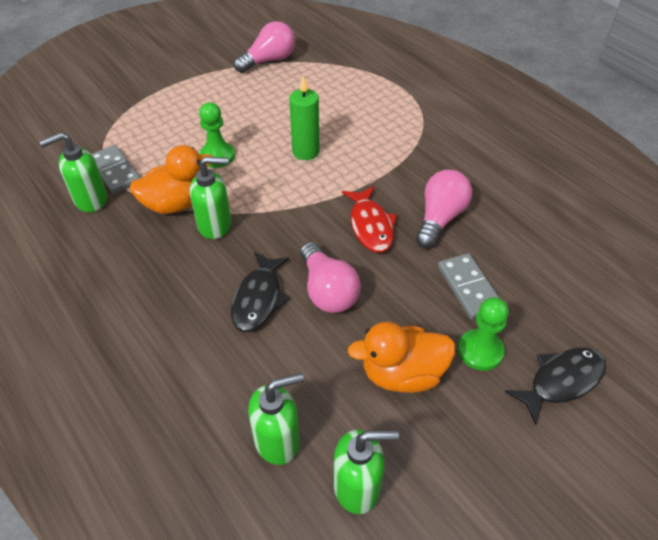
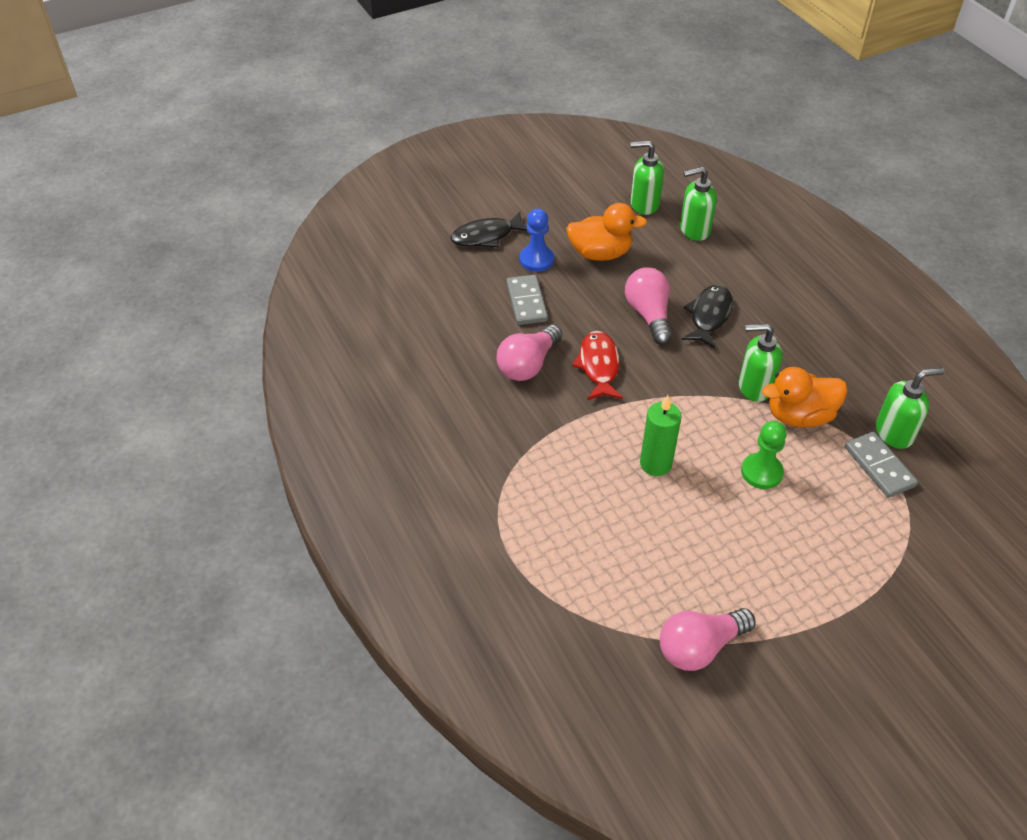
camera: 170 degrees left, 0 degrees up
green pawn [458,297,509,371] -> blue pawn [520,209,554,272]

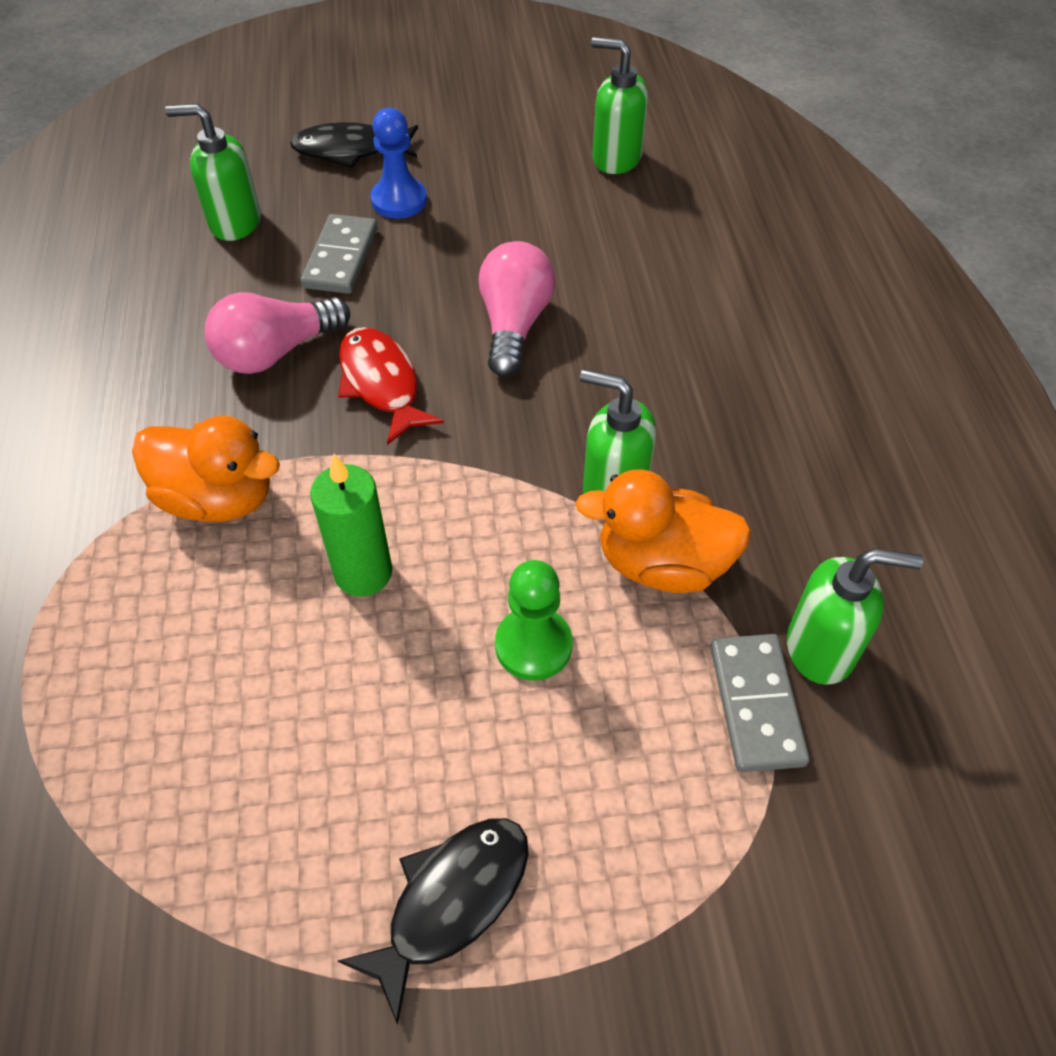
camera: 20 degrees right, 5 degrees up
orange duck [566,203,647,261] -> orange duck moved to [132,416,280,522]
red fish [572,331,623,400] -> red fish turned 45 degrees counterclockwise [338,327,444,445]
pink light bulb [660,608,756,671] -> none
green soap dispenser [680,167,717,241] -> green soap dispenser moved to [165,104,261,241]
black fish [682,285,733,349] -> black fish moved to [338,818,529,1025]

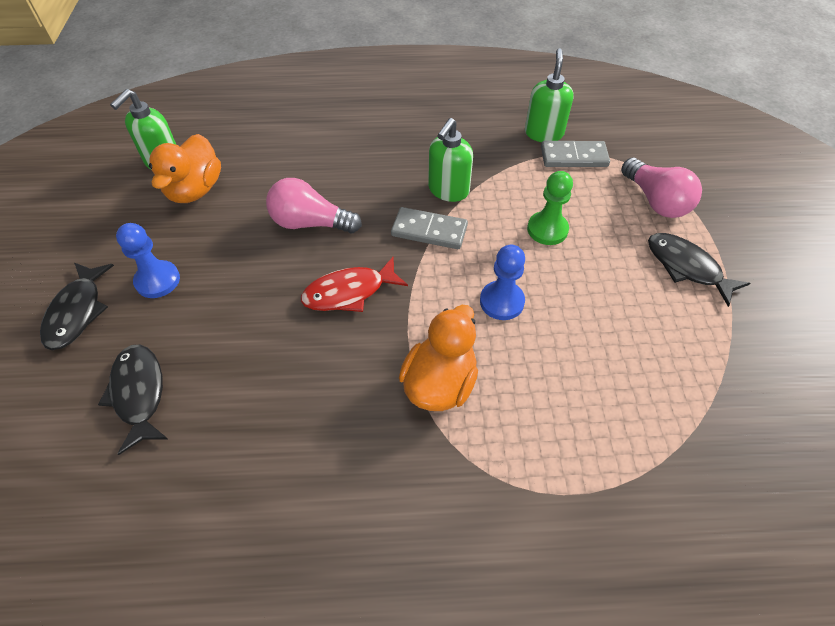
camera: 85 degrees left, 0 degrees up
green soap dispenser [165,104,261,241] -> black fish [98,344,168,455]
pink light bulb [205,292,350,374] -> pink light bulb moved to [621,158,702,218]
grey domino [301,214,377,294] -> grey domino moved to [391,207,468,249]
green candle [310,454,392,597] -> blue pawn [480,245,525,320]
orange duck [575,469,751,593] -> orange duck moved to [149,134,221,203]

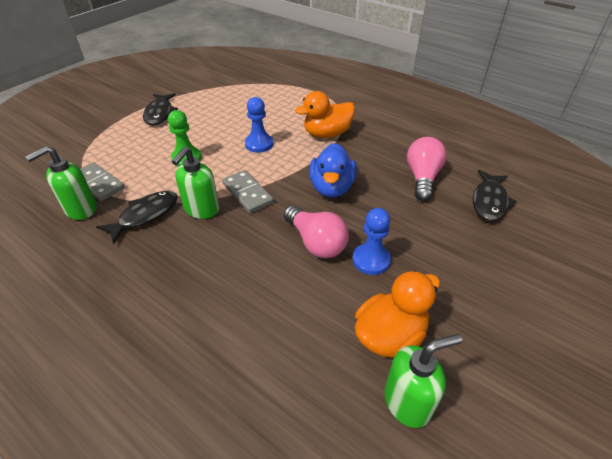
camera: 140 degrees left, 10 degrees down
black fish [40,263,114,350] -> black fish moved to [96,191,178,244]
blue pawn [116,223,180,298] -> blue pawn moved to [352,208,391,275]
red fish [301,257,408,312] -> blue duck [309,143,357,198]
green soap dispenser [428,118,473,202] -> green soap dispenser turned 135 degrees clockwise [172,147,219,219]
pink light bulb [621,158,702,218] -> pink light bulb moved to [407,137,447,201]

